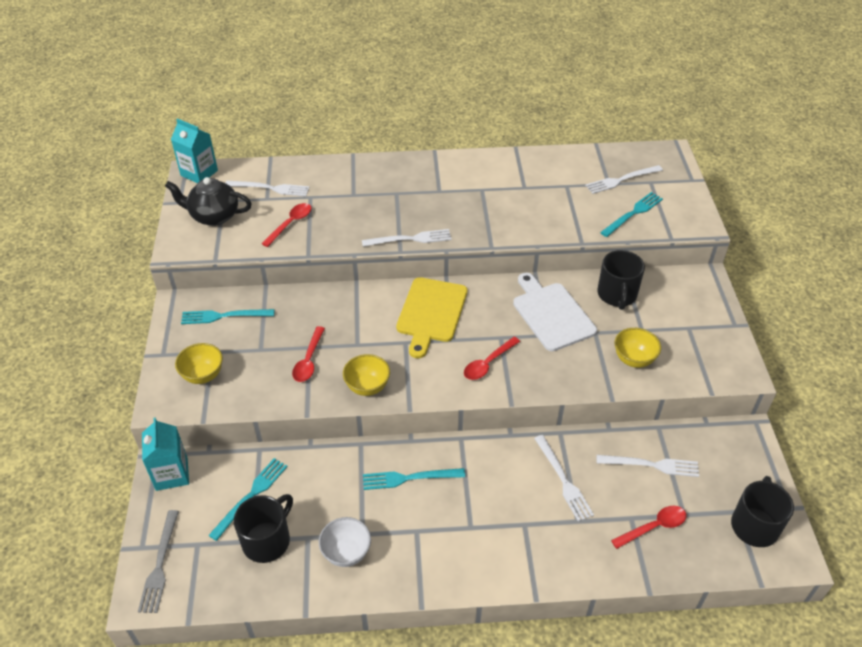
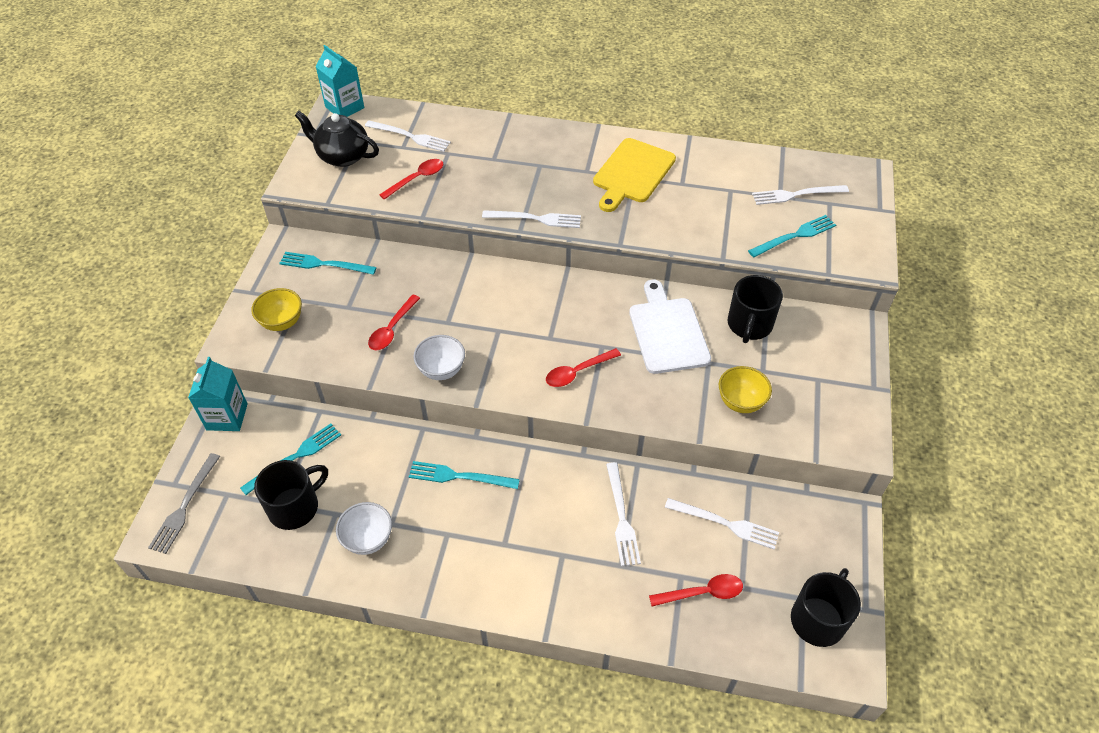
camera: 15 degrees right, 5 degrees up
yellow bowl [343,354,390,396] -> white bowl [413,335,465,380]
yellow cutting board [396,277,467,358] -> yellow cutting board moved to [593,138,676,212]

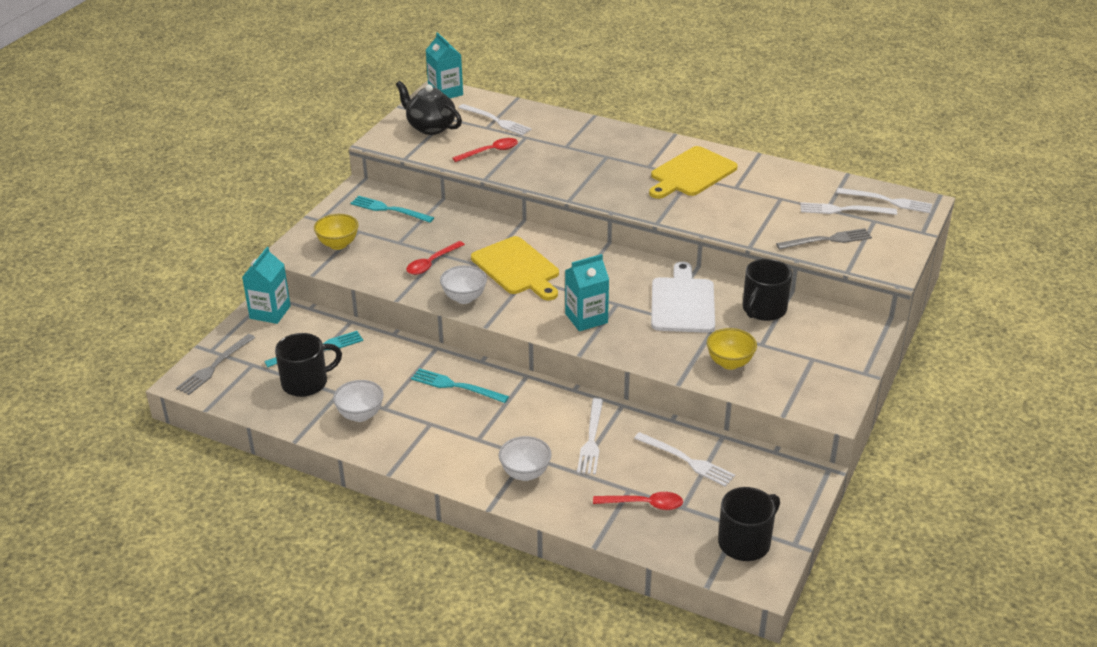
camera: 15 degrees right, 15 degrees down
white fork [482,210,581,228] -> white fork moved to [837,188,932,213]
red spoon [546,348,621,387] -> turquoise carton [565,254,609,331]
turquoise fork [748,215,836,257] -> grey fork [776,228,872,250]
none -> yellow cutting board [471,236,559,300]
none -> white bowl [499,436,552,481]

